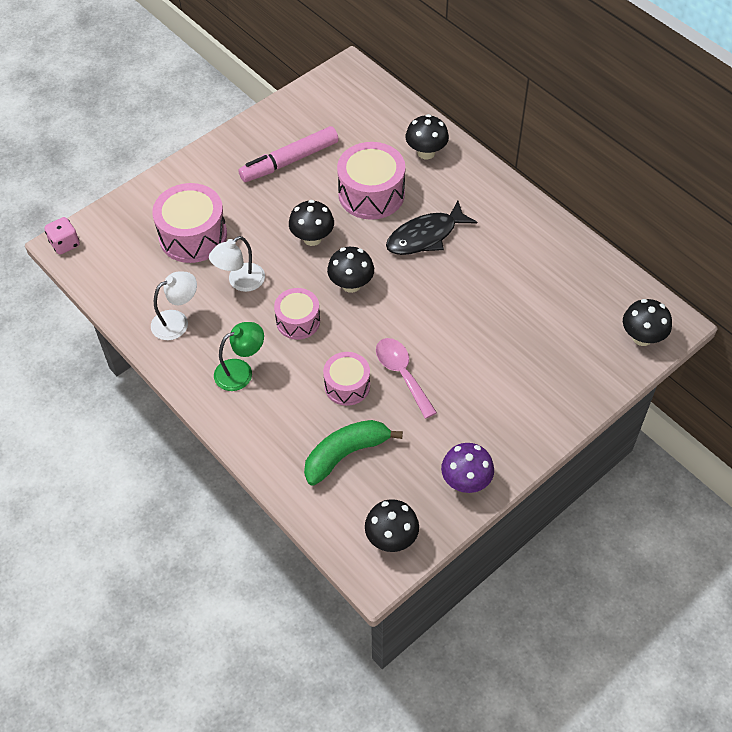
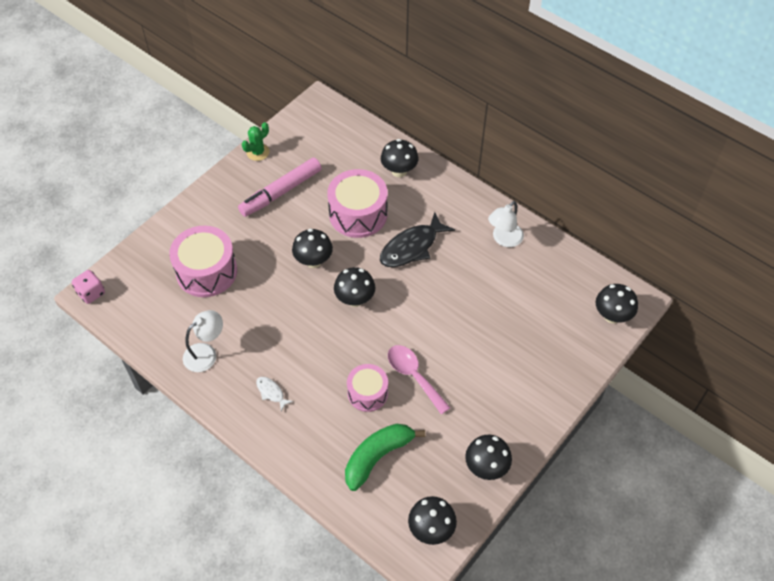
camera: 10 degrees left, 0 degrees up
white lamp [209,236,265,292] -> white lamp moved to [488,201,524,247]
green lamp [214,322,264,391] -> white fish [256,377,293,411]
pink drum [274,288,320,340] -> none
purple mushroom [441,443,494,493] -> black mushroom [465,435,512,480]
none -> green cactus [242,122,270,161]

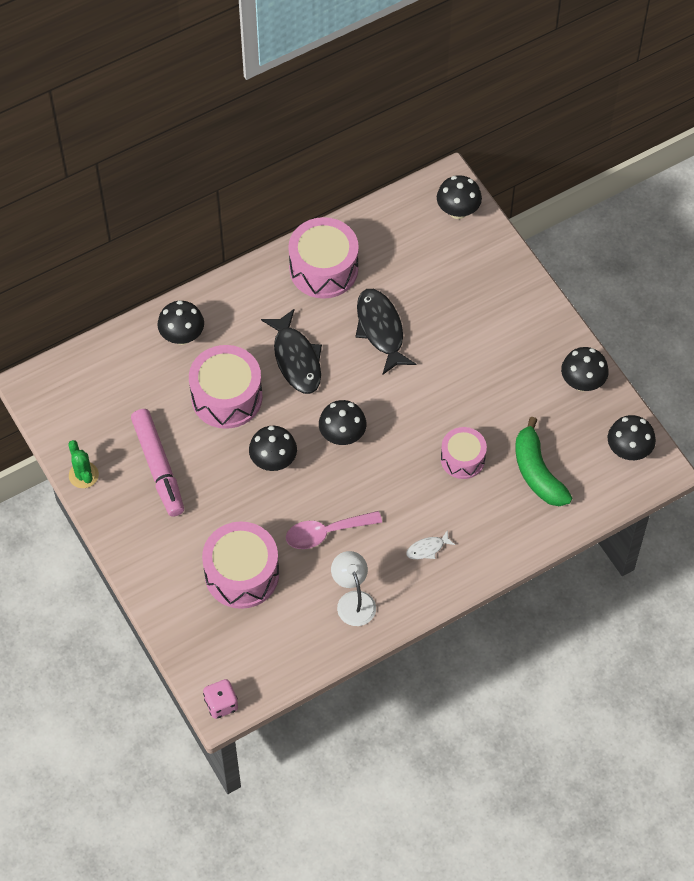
camera: 70 degrees left, 5 degrees up
pink spoon [388,345,450,414] -> pink spoon moved to [286,511,382,549]
white lamp [488,201,524,247] -> pink drum [288,217,359,299]
none -> black fish [355,289,416,375]

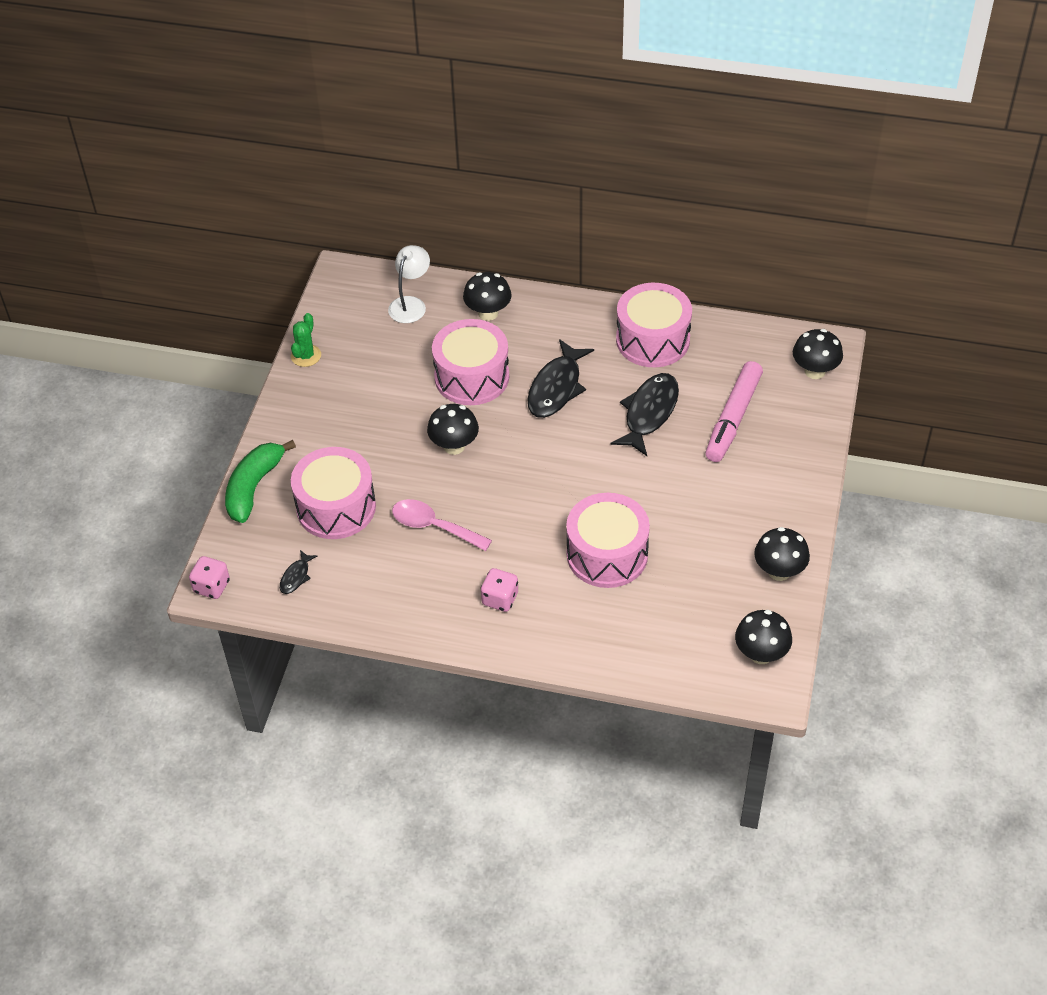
camera: 45 degrees right, 10 degrees down
pink marker [131,409,184,517] -> pink marker moved to [705,361,763,462]
black mushroom [319,400,366,445] -> none
white lamp [331,551,376,626] -> white lamp moved to [388,245,430,323]
white fish [406,530,455,559] -> pink dice [481,568,518,612]
pink drum [441,427,487,479] -> pink drum [566,493,650,588], size x1.62
green banana [516,417,572,506] -> green banana moved to [225,440,296,523]
none -> black fish [280,550,317,594]

